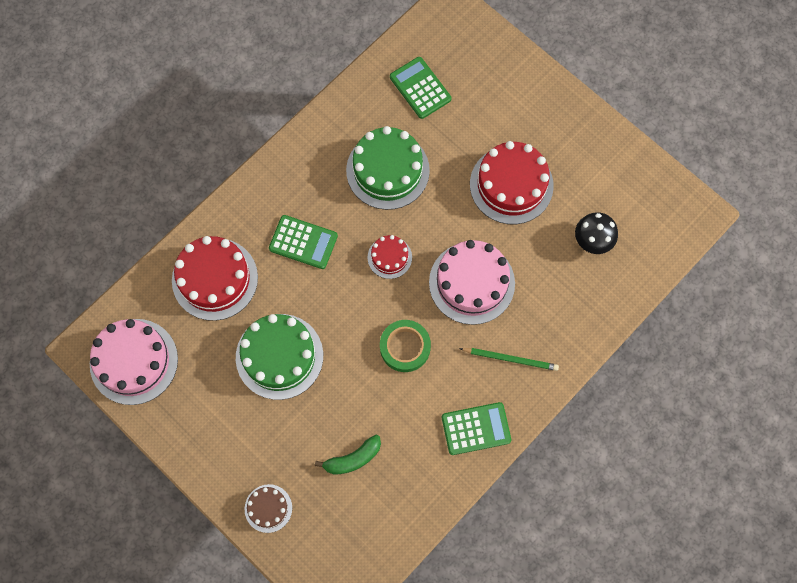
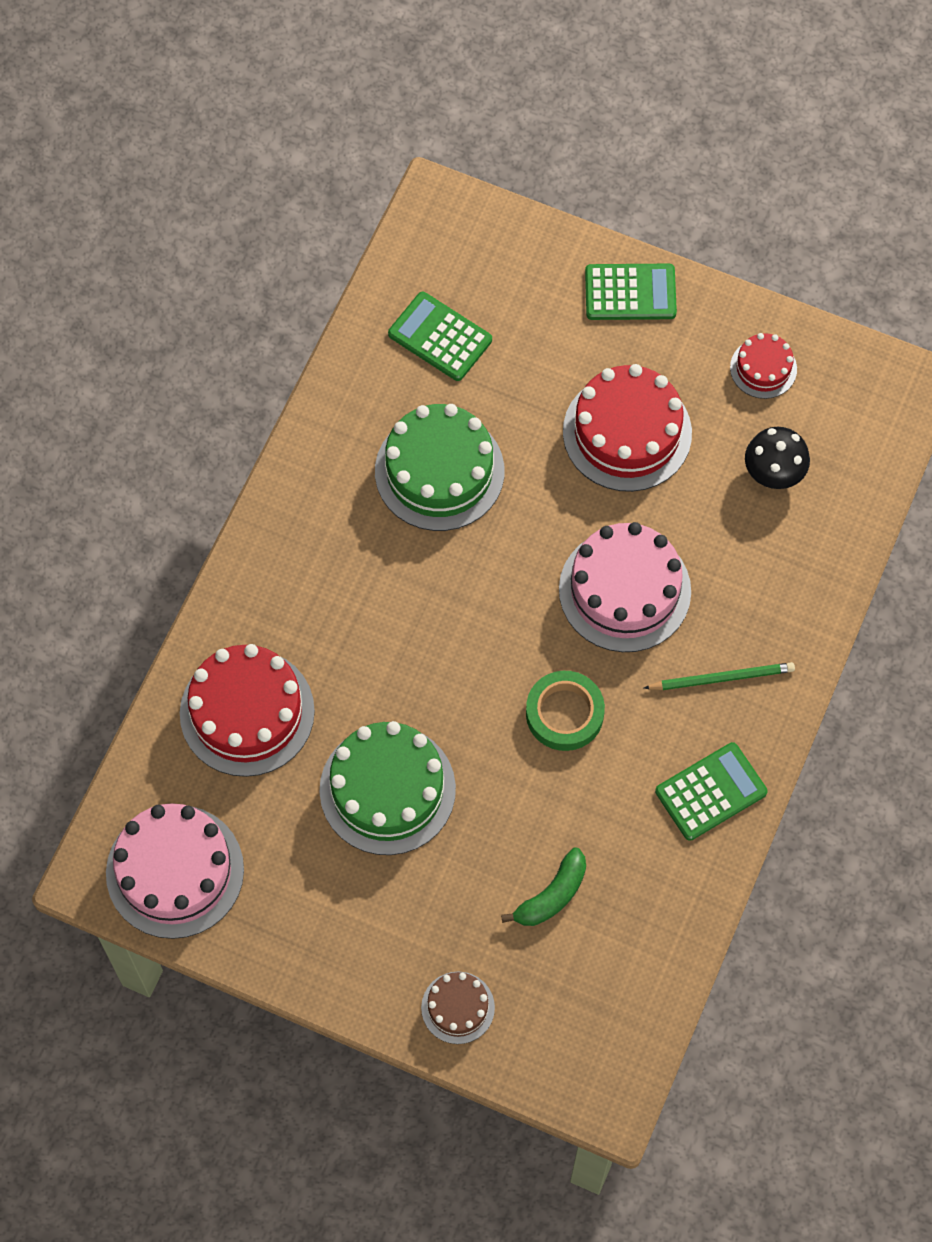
camera: 20 degrees left, 5 degrees down
green calculator [269,215,338,269] -> green calculator moved to [585,264,677,320]
red cake [368,235,412,279] -> red cake moved to [730,333,797,399]

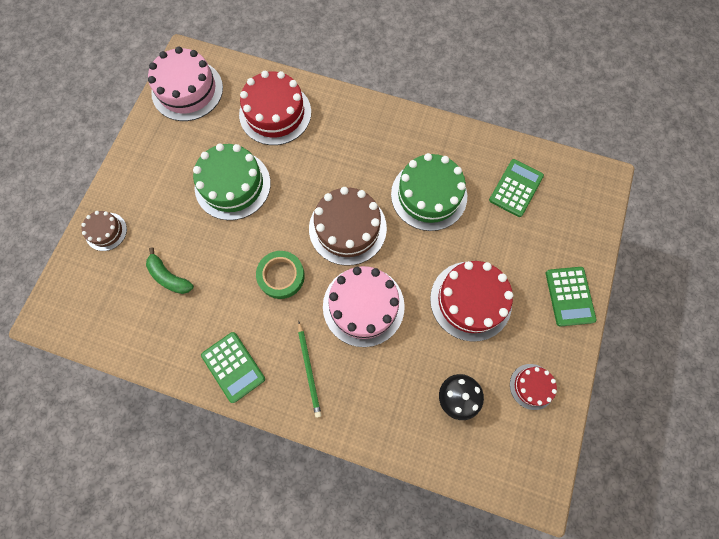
camera: 85 degrees right, 5 degrees up
none -> brown cake [309,187,387,266]

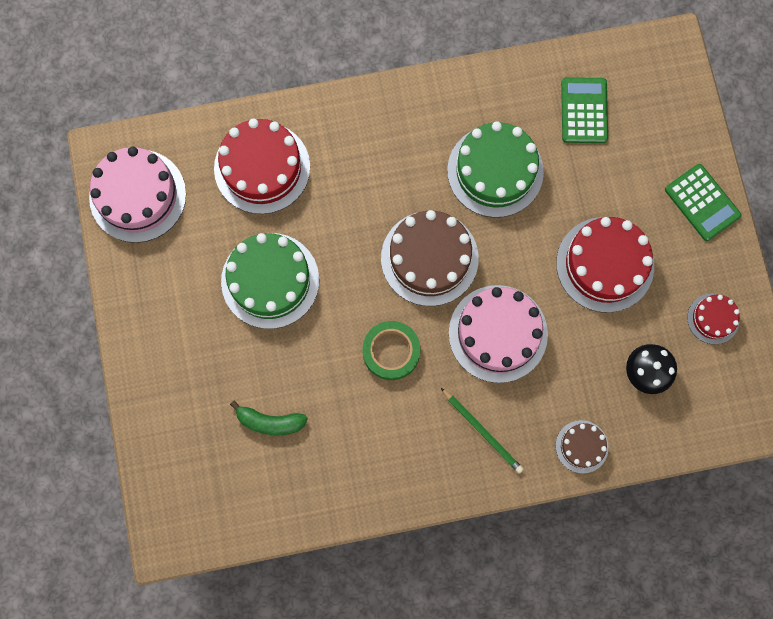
camera: 30 degrees left, 5 degrees up
brown cake [81,211,127,251] -> brown cake moved to [556,420,609,473]
green calculator [201,332,265,403] -> none

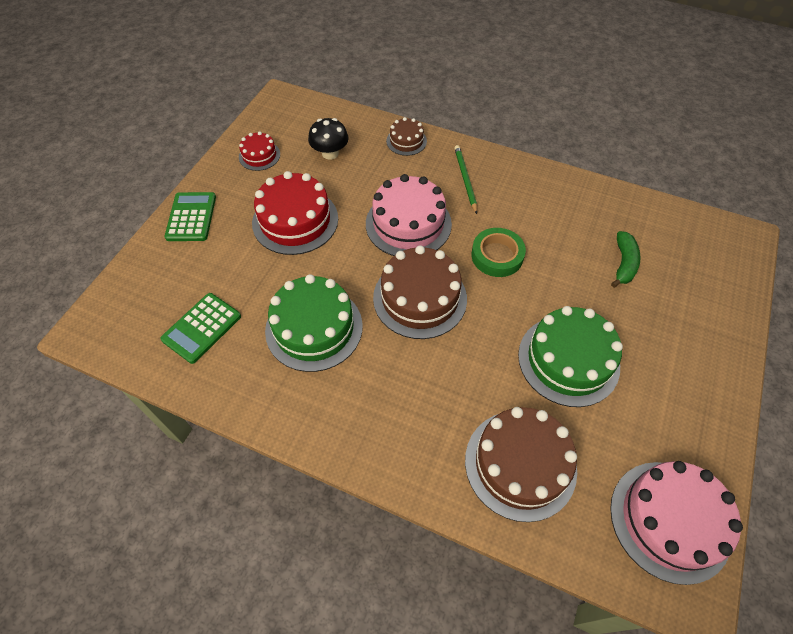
camera: 145 degrees left, 20 degrees down
red cake [214,118,310,214] -> brown cake [465,407,577,522]
green banana [230,400,308,435] -> green banana turned 60 degrees clockwise [611,231,641,288]

